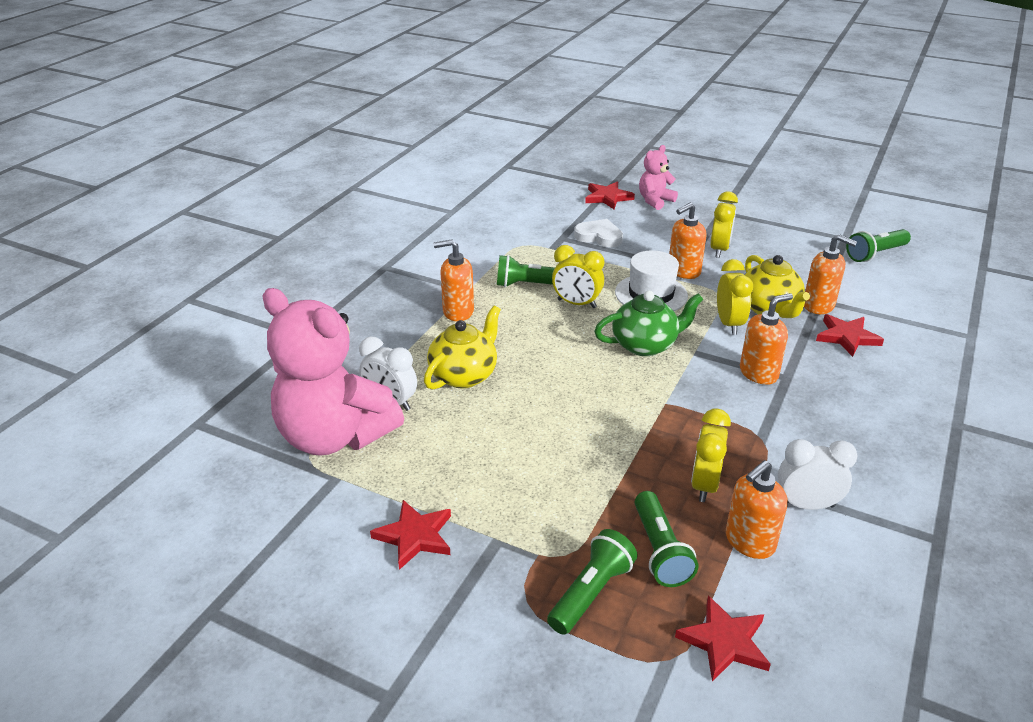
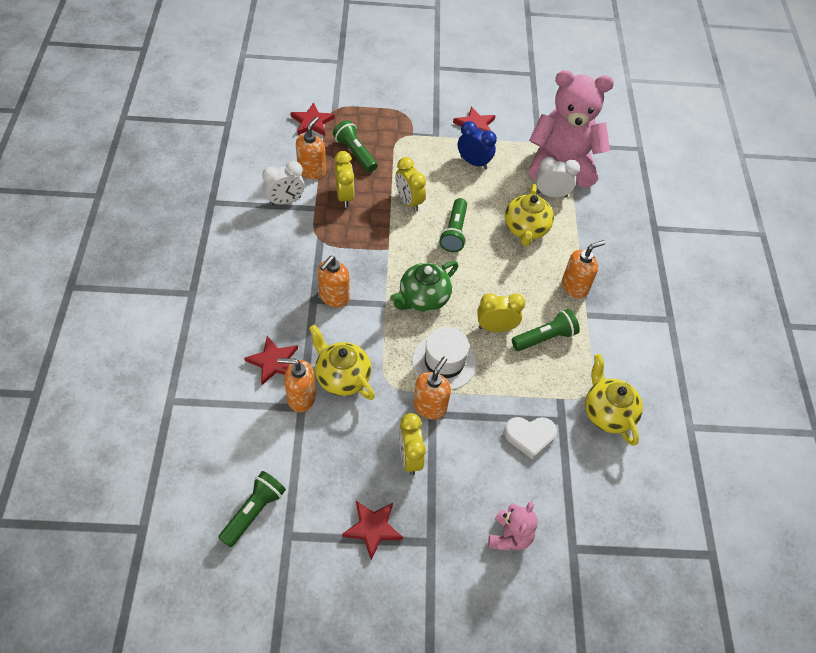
camera: 150 degrees right, 20 degrees up
green flashlight [547,529,638,635] -> green flashlight moved to [439,198,467,252]
red star [585,181,635,209] -> red star moved to [342,501,403,559]
yellow clock [717,259,753,335] -> yellow clock moved to [395,157,426,212]
none -> blue clock [458,121,497,169]
none -> yellow teapot [585,354,643,446]

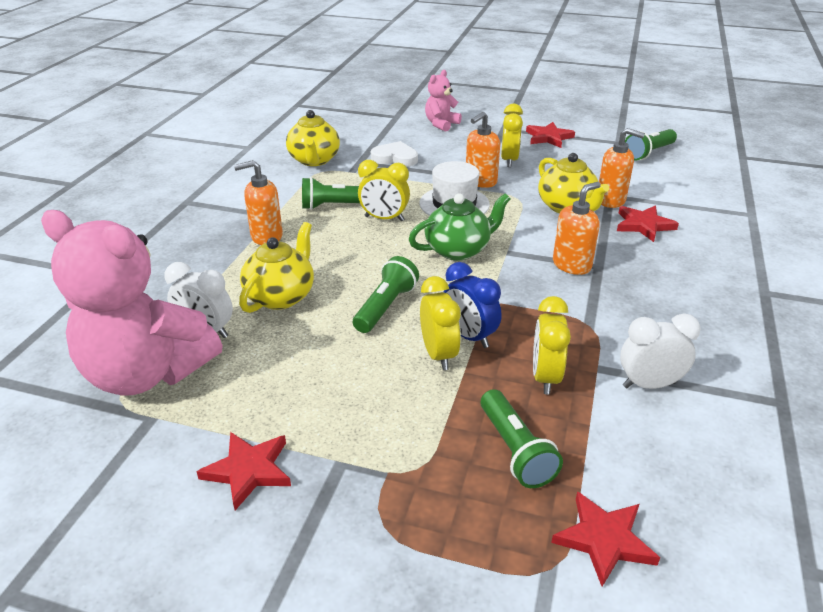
camera: 160 degrees left, 20 degrees down
orange soap dispenser [296,116,326,179] -> none
blue clock [458,121,497,169] -> blue clock moved to [444,262,501,348]

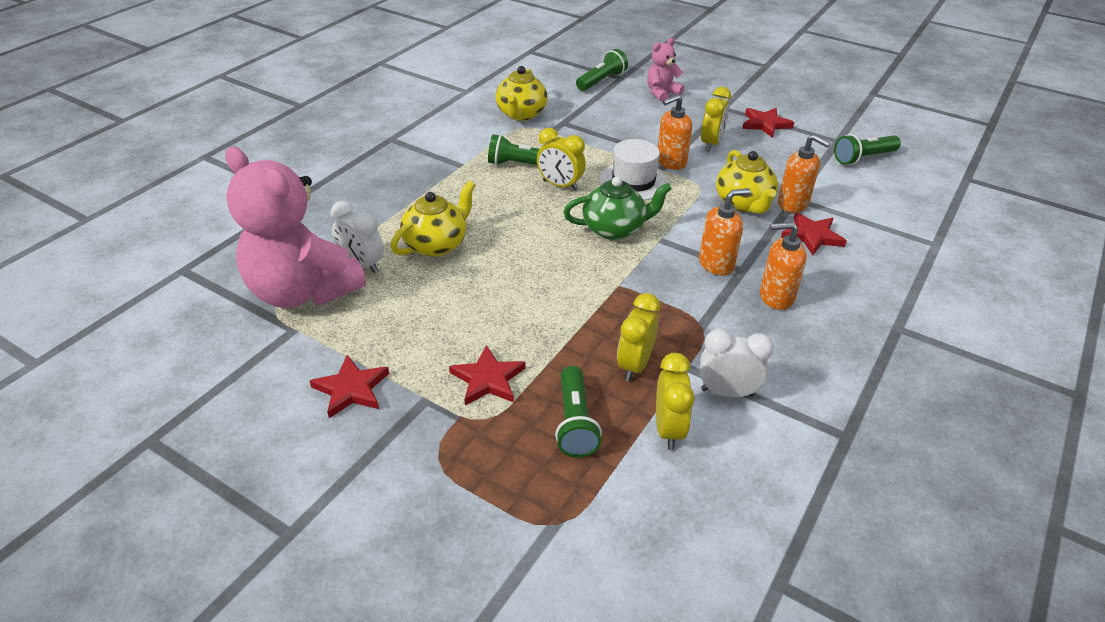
camera: 15 degrees right, 5 degrees up
orange soap dispenser [234,160,283,245] -> orange soap dispenser moved to [760,222,807,310]
green flashlight [353,256,419,333] -> green flashlight moved to [576,49,628,91]
white heart [371,141,418,167] -> none
yellow clock [420,276,461,370] -> yellow clock moved to [656,353,695,450]
blue clock [444,262,501,348] -> none
red star [551,492,660,587] -> red star moved to [449,345,525,405]

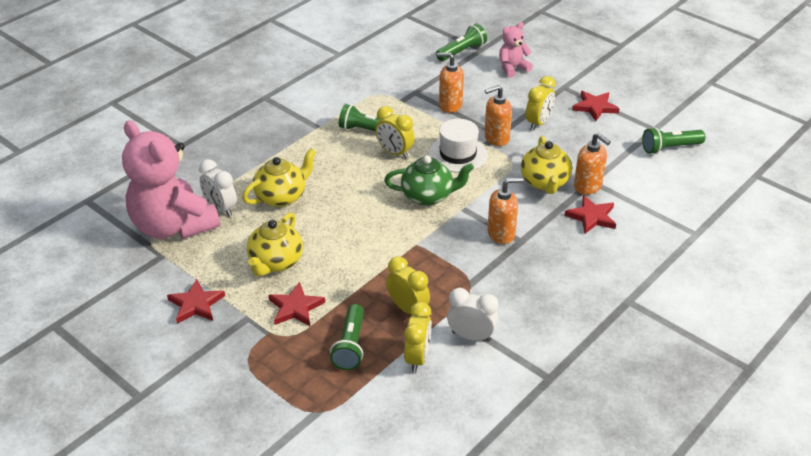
camera: 10 degrees right, 0 degrees up
yellow teapot [495,66,548,121] -> yellow teapot moved to [247,212,303,277]
yellow clock [617,293,660,381] -> yellow clock turned 105 degrees clockwise [386,256,430,314]
orange soap dispenser [760,222,807,310] -> orange soap dispenser moved to [436,52,464,113]

